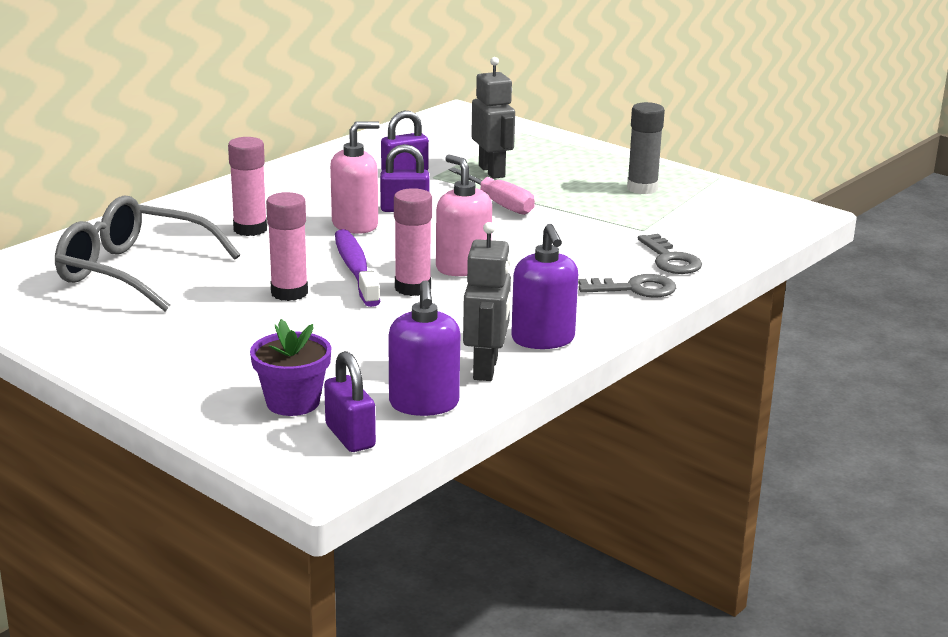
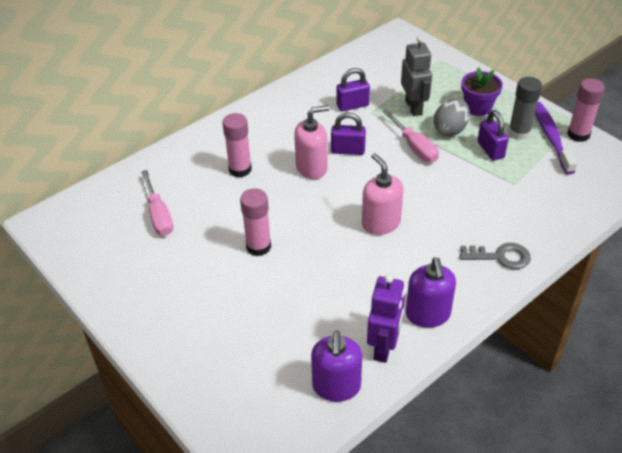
camera: 10 degrees right, 20 degrees up
grey glasses [55,195,240,312] -> pink screwdriver [141,170,173,236]
purple flower pot [250,319,331,416] -> purple flower pot moved to [461,67,503,116]
purple padlock [324,351,376,452] -> purple padlock moved to [477,110,509,161]
purple toothbrush [335,229,381,307] -> purple toothbrush moved to [535,102,577,175]
pink glue stick [394,188,432,296] -> pink glue stick moved to [567,78,605,142]
grey robot [463,222,511,381] -> purple robot [367,274,405,363]
grey key [638,233,702,274] -> none
none -> grey egg [434,98,470,136]

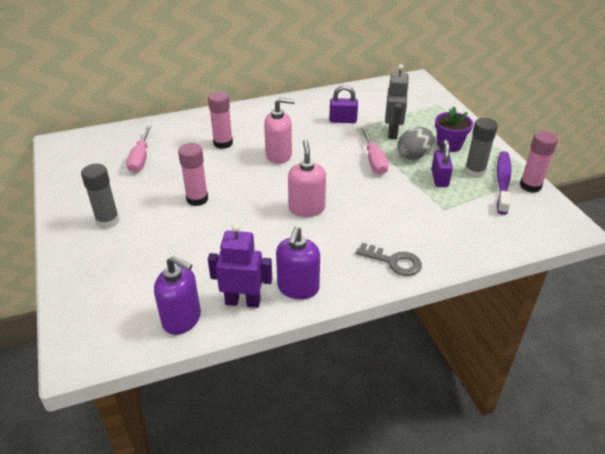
camera: 20 degrees right, 5 degrees down
purple soap dispenser [311,331,362,402] -> purple soap dispenser turned 90 degrees counterclockwise [154,256,201,335]
purple padlock [331,112,366,155] -> none
purple robot [367,274,405,363] -> purple robot turned 120 degrees counterclockwise [208,224,272,308]
none -> grey glue stick [81,164,119,229]

